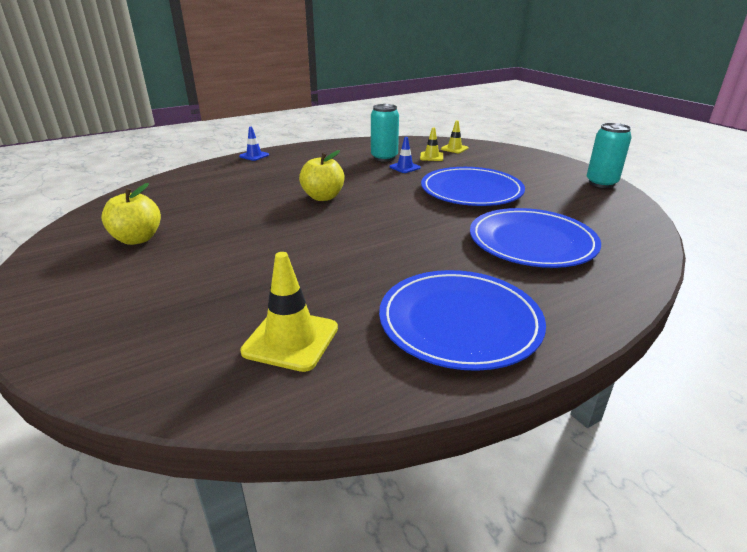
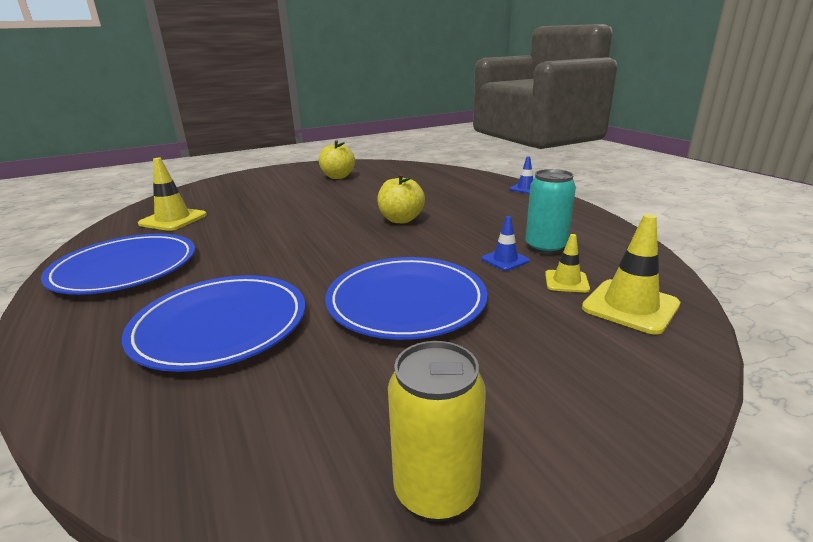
camera: 95 degrees right, 5 degrees down
yellow traffic cone [441,121,469,153] -> yellow traffic cone [582,214,680,335], size x1.72
turquoise can [586,123,632,188] -> yellow can [388,341,486,522]

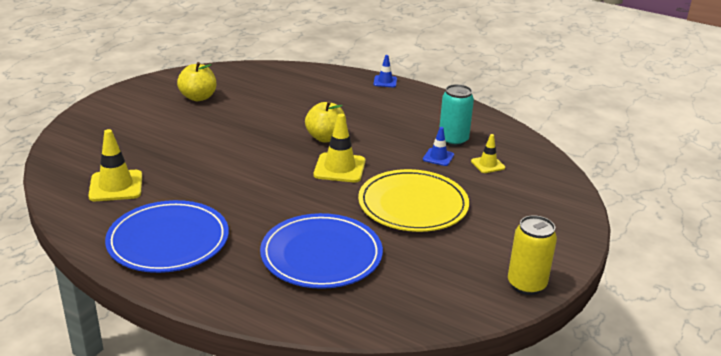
camera: 35 degrees left, 5 degrees up
blue plate [325,257,487,340] -> yellow plate [358,169,469,232]
yellow traffic cone [582,214,680,335] -> yellow traffic cone moved to [314,114,365,182]

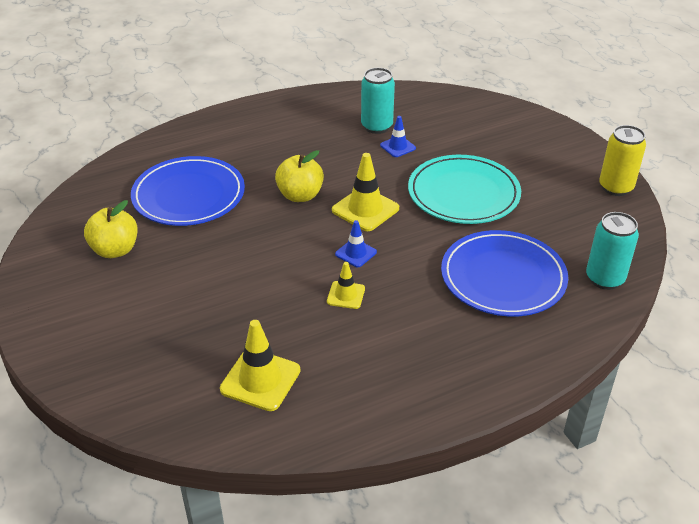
camera: 55 degrees left, 10 degrees up
blue plate [105,200,229,273] -> blue plate moved to [131,156,245,226]
yellow plate [358,169,469,232] -> turquoise plate [408,155,521,224]
blue traffic cone [373,55,397,87] -> blue traffic cone moved to [335,220,377,267]
yellow traffic cone [471,134,505,173] -> yellow traffic cone moved to [327,262,365,309]
none -> turquoise can [586,212,639,290]

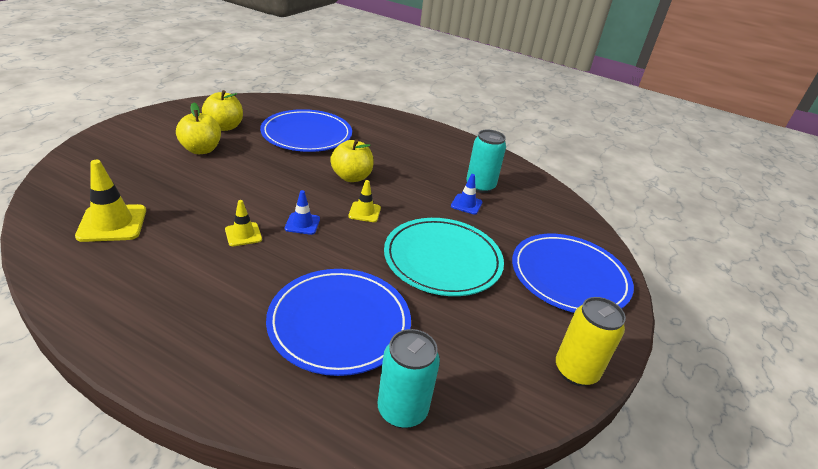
camera: 50 degrees right, 5 degrees down
yellow traffic cone [332,153,399,231] -> yellow traffic cone [348,180,381,222], size x0.58
none -> yellow apple [176,102,221,154]
none -> blue plate [512,234,634,313]

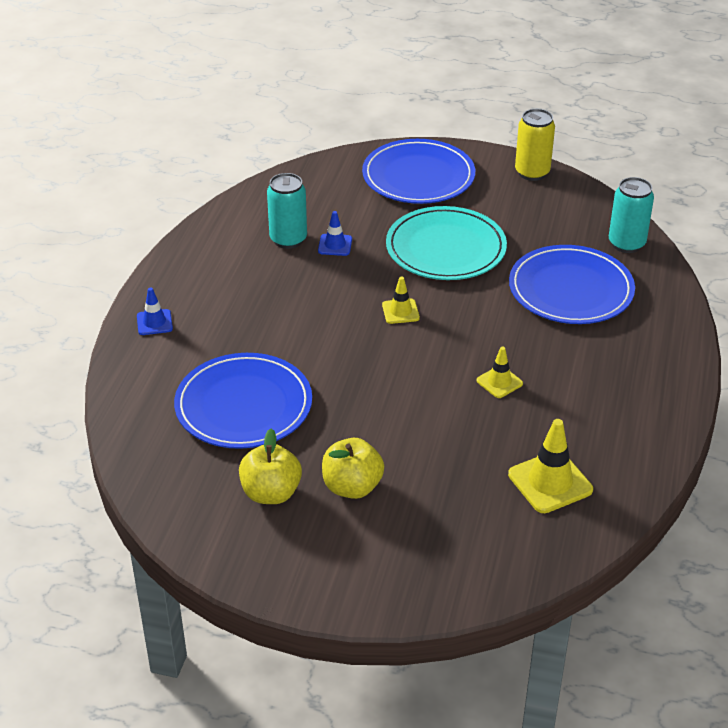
camera: 100 degrees left, 5 degrees up
blue traffic cone [285,190,320,235] -> blue traffic cone moved to [137,287,173,335]
yellow apple [330,139,374,182] -> none

